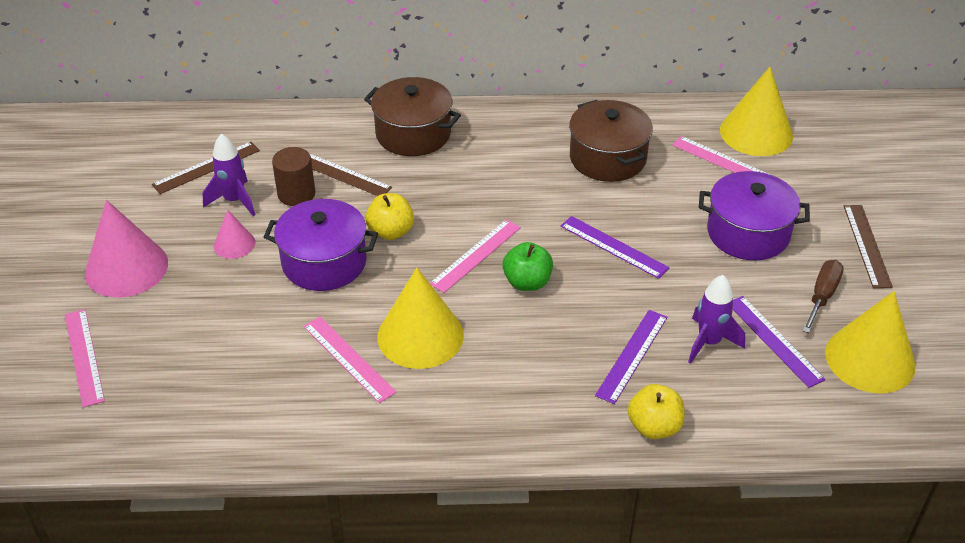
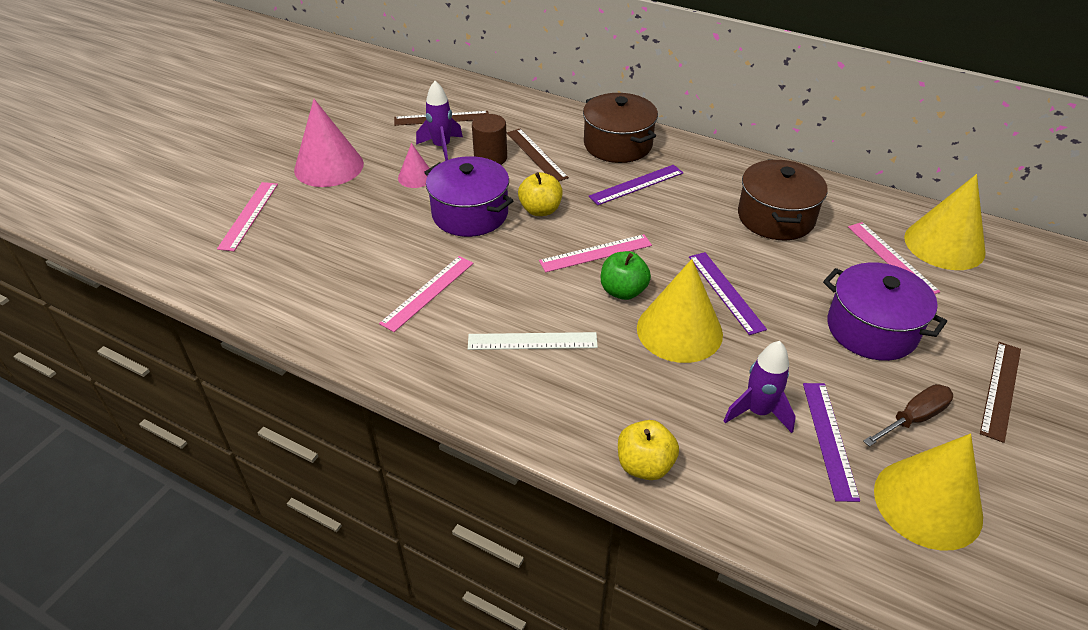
camera: 30 degrees right, 0 degrees up
pink ruler [303,317,396,403] -> pink ruler turned 45 degrees clockwise [379,256,474,332]
yellow cone [377,268,464,369] -> yellow cone moved to [637,259,723,363]
purple ruler [595,310,667,404] -> purple ruler moved to [589,165,683,205]
none -> white ruler [468,332,598,350]

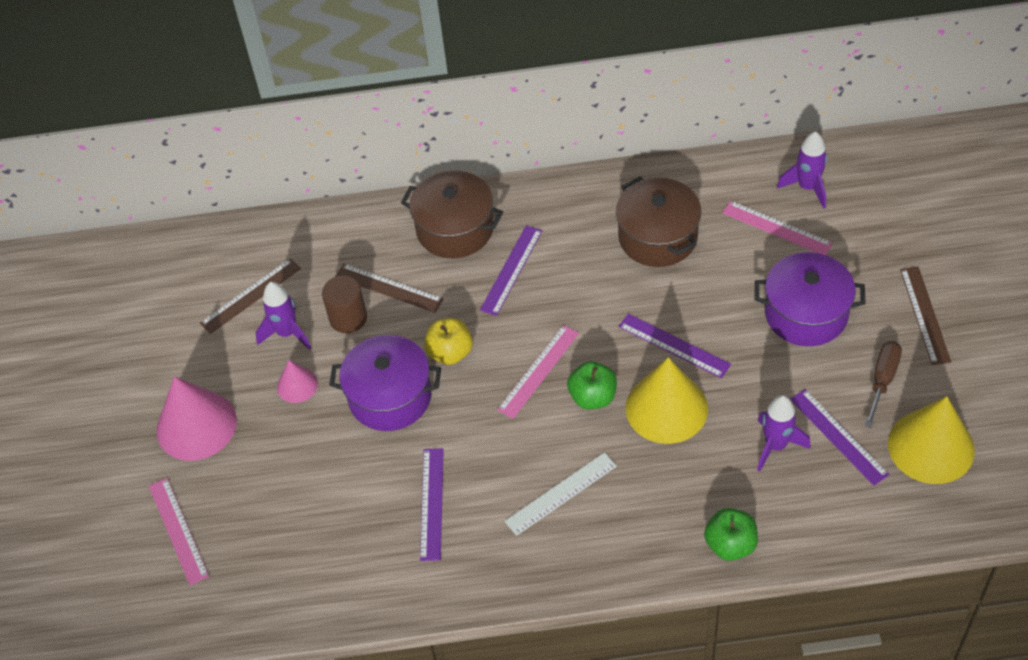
camera: 30 degrees left, 10 degrees up
pink ruler [379,256,474,332] -> purple ruler [420,448,444,561]
yellow apple [618,420,679,480] -> green apple [704,508,758,561]
yellow cone [904,174,986,270] -> purple rocket [777,131,827,209]

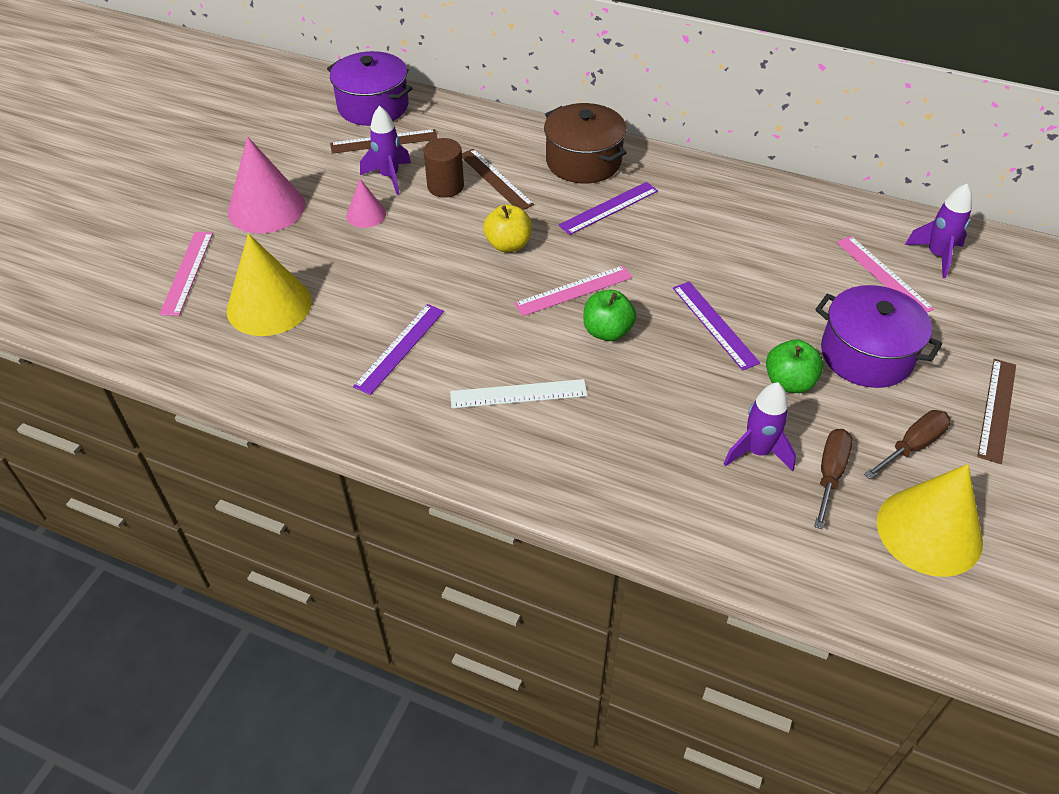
camera: 25 degrees right, 5 degrees down
purple pot [329,335,441,431] -> purple pot moved to [327,51,412,126]
brown pot [616,177,702,267] -> none
yellow cone [626,357,708,444] -> yellow cone moved to [227,233,312,336]
green apple [704,508,758,561] -> green apple moved to [766,339,823,393]
purple ruler [790,389,889,486] -> brown screwdriver [814,429,853,530]

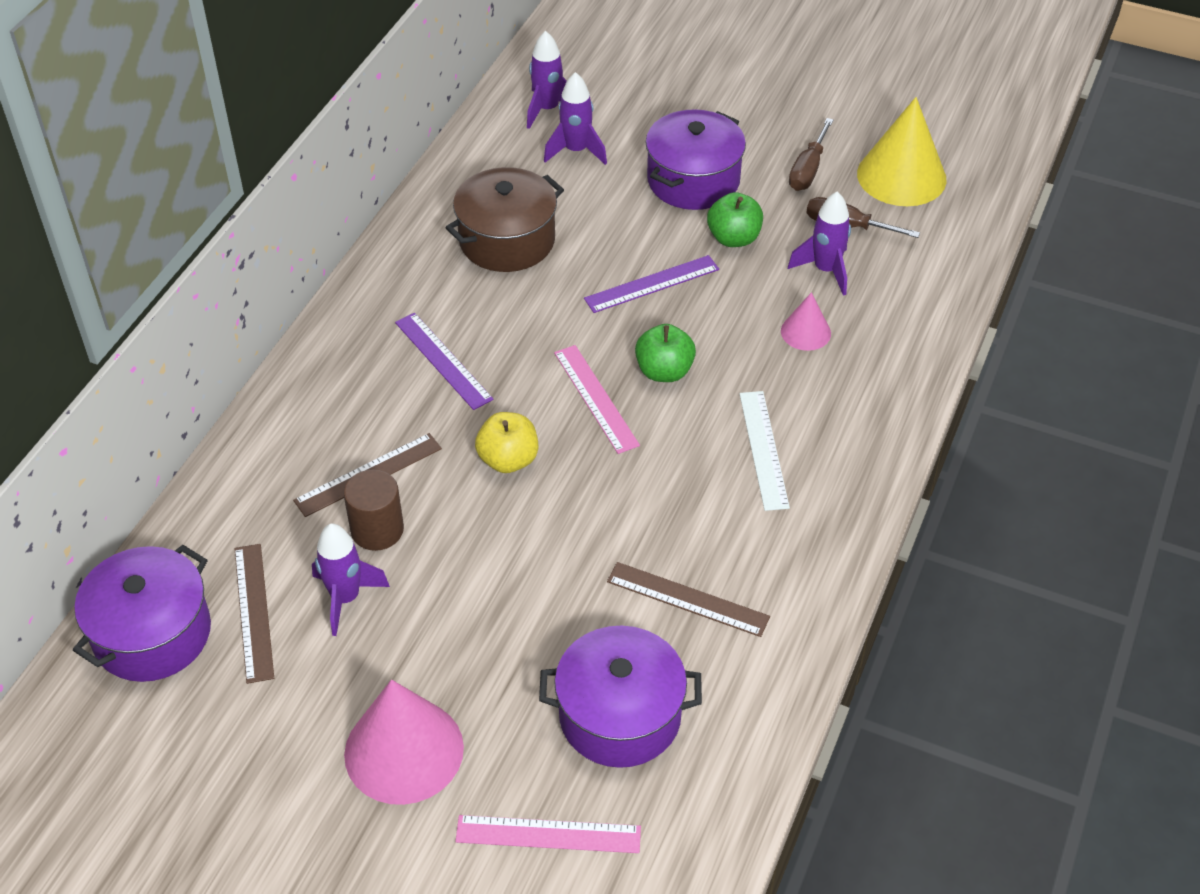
camera: 90 degrees left, 0 degrees up
yellow cone [227,233,312,336] -> purple pot [539,626,702,768]
pink cone [346,179,386,228] -> pink cone moved to [781,292,831,351]
purple ruler [353,304,444,395] -> none
brown pot [544,103,627,184] -> brown pot moved to [445,167,564,272]
pink ruler [836,236,934,312] -> purple rocket [544,72,607,165]
brown screwdriver [864,410,951,479] -> brown screwdriver turned 120 degrees counterclockwise [789,118,834,191]
brown ruler [978,359,1016,464] -> brown ruler moved to [607,562,770,637]

